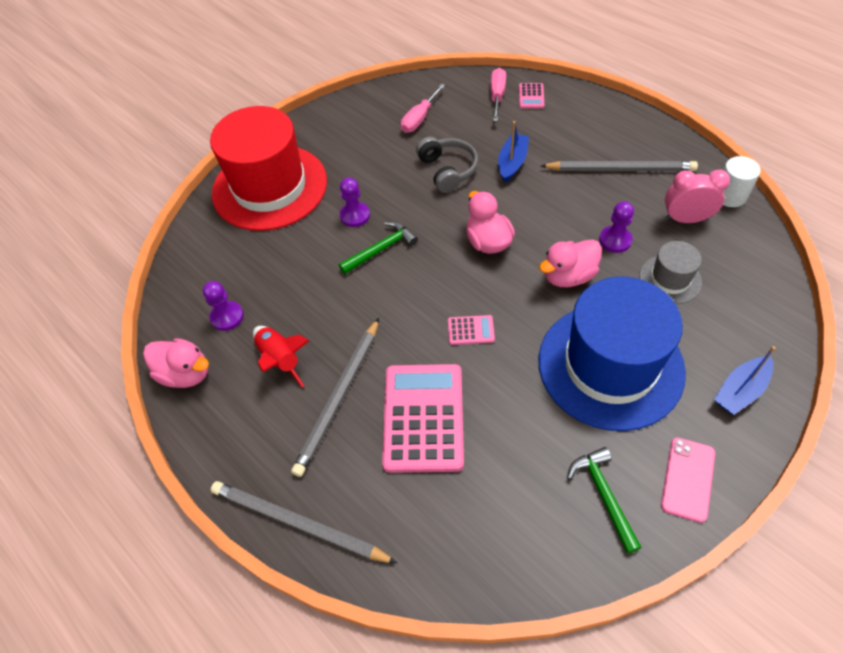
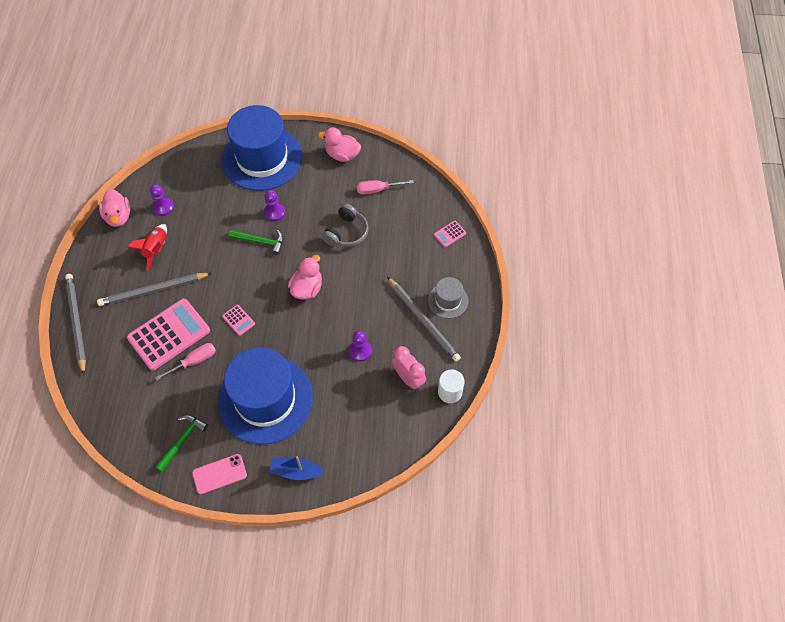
camera: 45 degrees right, 5 degrees up
red hat [210,106,327,231] -> blue hat [222,105,302,191]
pink screwdriver [491,68,506,121] -> pink screwdriver moved to [155,343,216,381]
blue boat [498,121,529,182] -> none
pink duck [539,239,602,287] -> pink duck moved to [318,127,361,162]
grey hat [639,241,702,304] -> grey hat moved to [428,277,468,318]

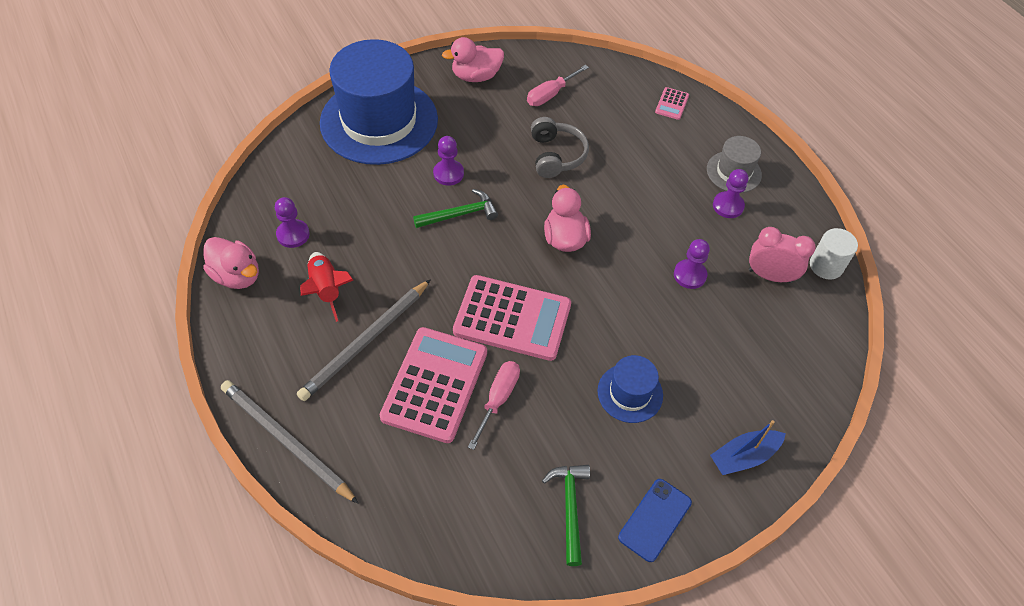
camera: 35 degrees left, 5 degrees down
pink phone [192,454,247,494] -> blue phone [618,479,692,562]
blue hat [218,347,313,445] -> blue hat [597,355,663,423], size x0.46
pink calculator [222,304,255,336] -> pink calculator [453,275,571,361], size x2.33
grey pencil [387,277,461,362] -> purple pawn [713,169,748,218]

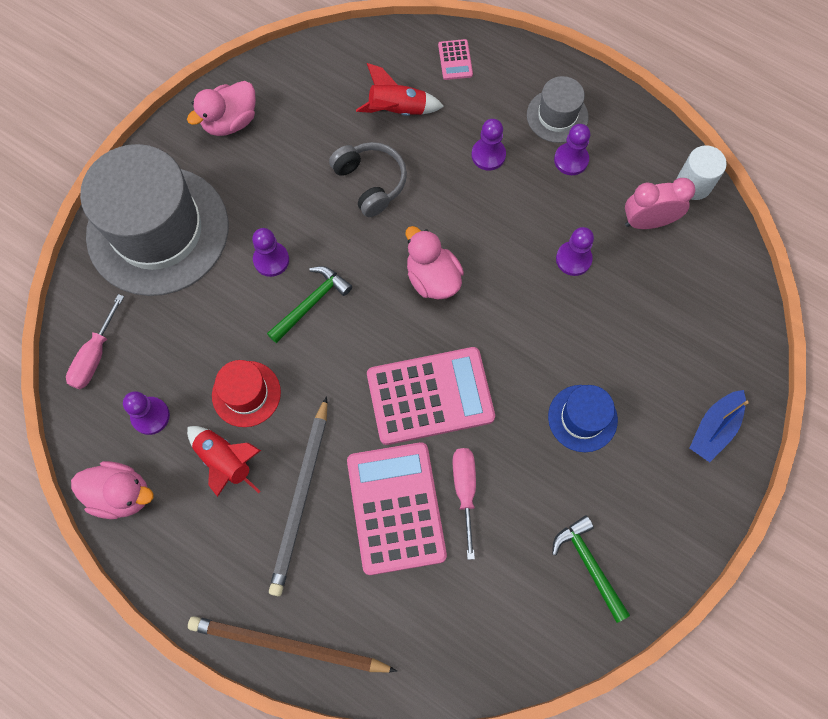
camera: 25 degrees left, 15 degrees up
grey pencil [221,380,359,504] -> brown pencil [188,616,398,672]
blue hat [320,39,438,165] -> grey hat [80,144,228,296]
pink screwdriver [527,65,589,106] -> pink screwdriver moved to [66,294,124,389]
blue phone [618,479,692,562] -> none
none -> red hat [212,360,281,427]
none -> red rocket [356,63,444,116]
none -> purple pawn [472,119,506,170]

